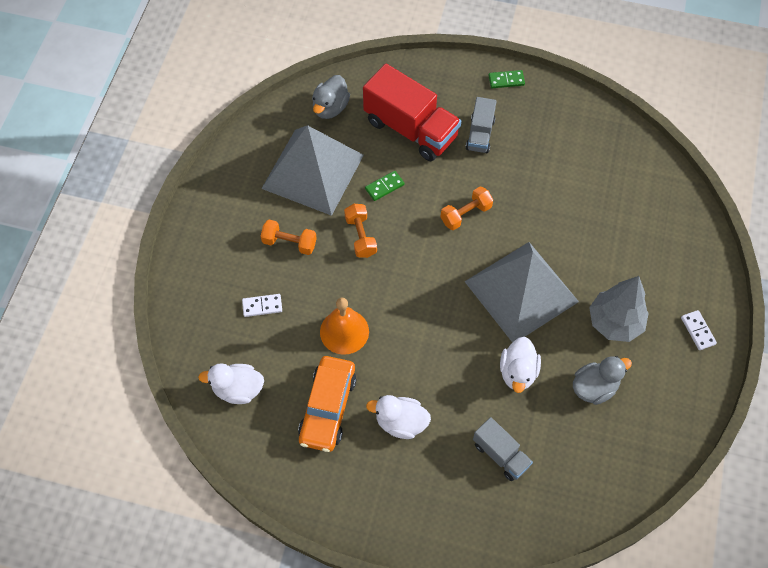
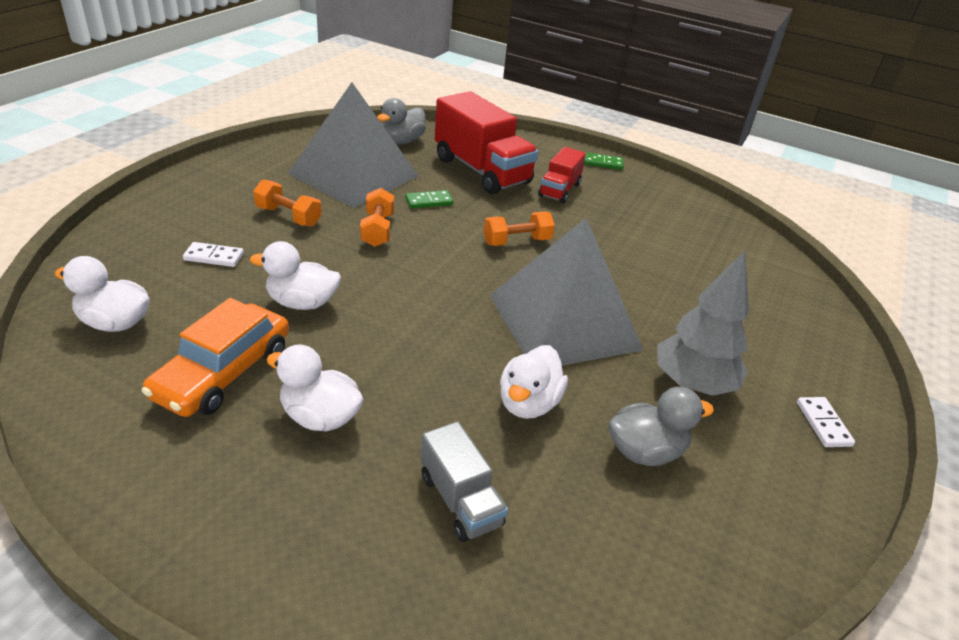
camera: 10 degrees right, 25 degrees down
orange bell [320,297,369,355] -> white duck [250,241,341,310]
grey truck [466,97,497,153] -> red truck [538,147,586,203]

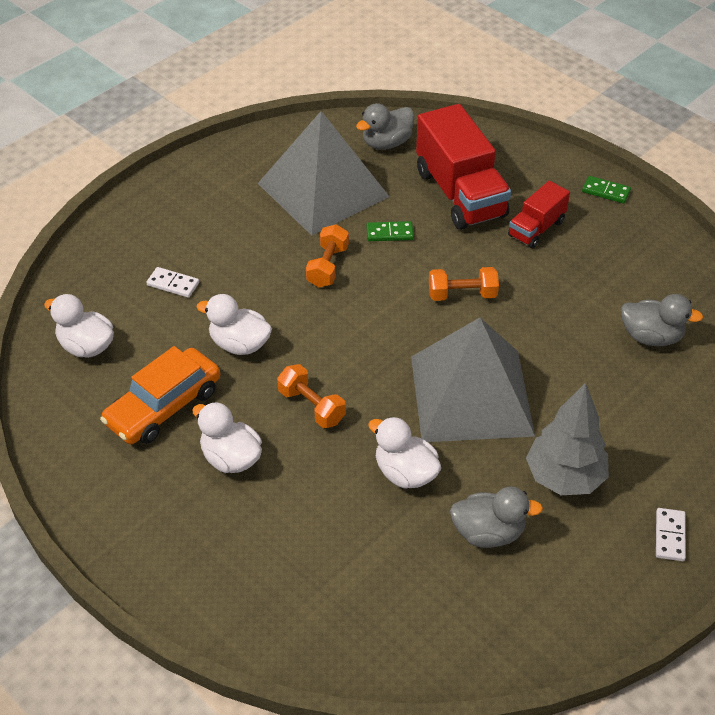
camera: 20 degrees right, 10 degrees up
orange dumbbell [253,179,322,227] -> orange dumbbell moved to [277,364,346,428]
grey truck [421,421,508,542] -> none
white duck [500,345,568,419] -> white duck turned 90 degrees clockwise [368,417,441,489]
none -> grey duck [621,294,703,346]

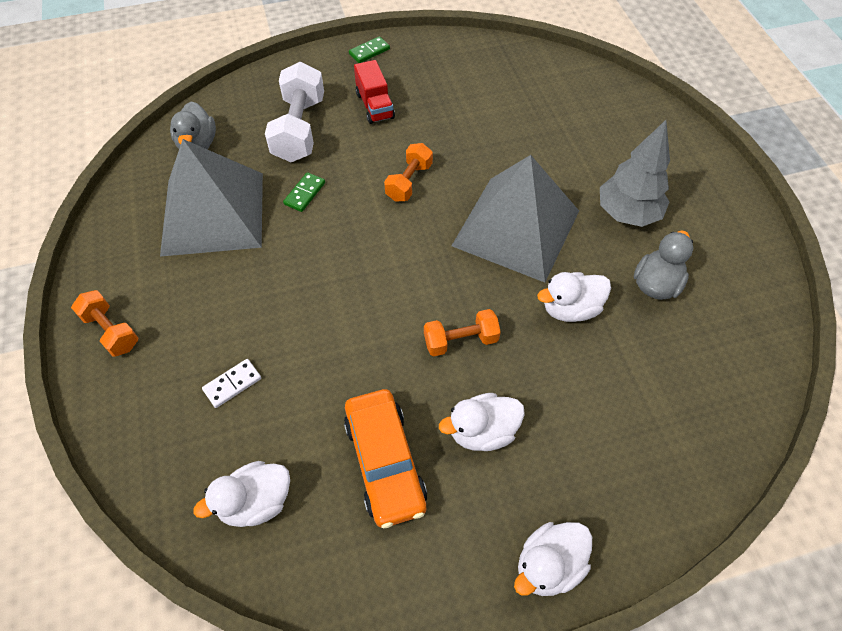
camera: 60 degrees left, 10 degrees up
white duck [196,294,272,355] -> white duck moved to [514,522,592,596]
orange dumbbell [306,224,349,287] -> orange dumbbell moved to [71,290,138,357]
red truck [416,104,511,230] -> white dumbbell [265,62,324,162]
grey duck [621,294,703,346] -> none
white domino [656,508,686,561] -> none

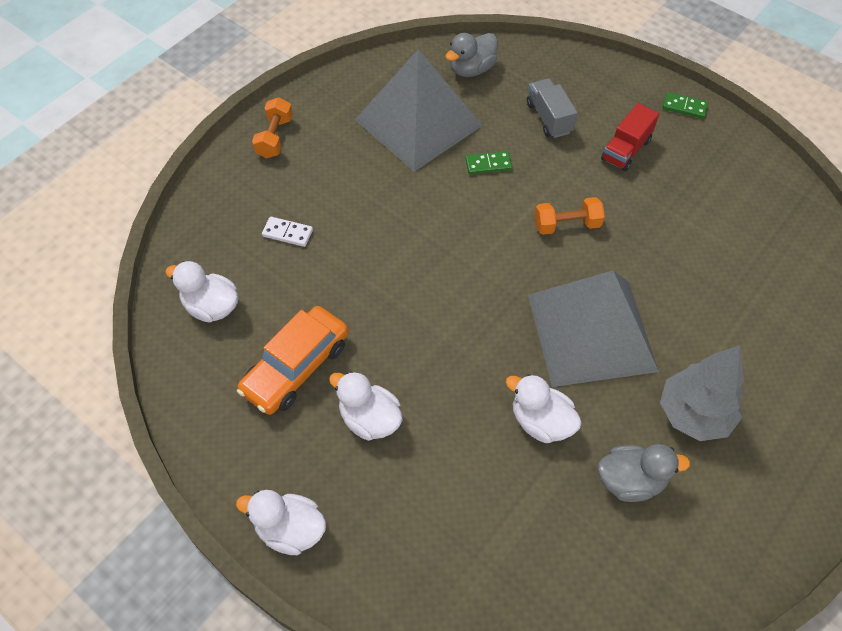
camera: 55 degrees right, 0 degrees up
white dumbbell [265,62,324,162] -> grey truck [527,78,577,138]
orange dumbbell [424,309,501,356] -> none

